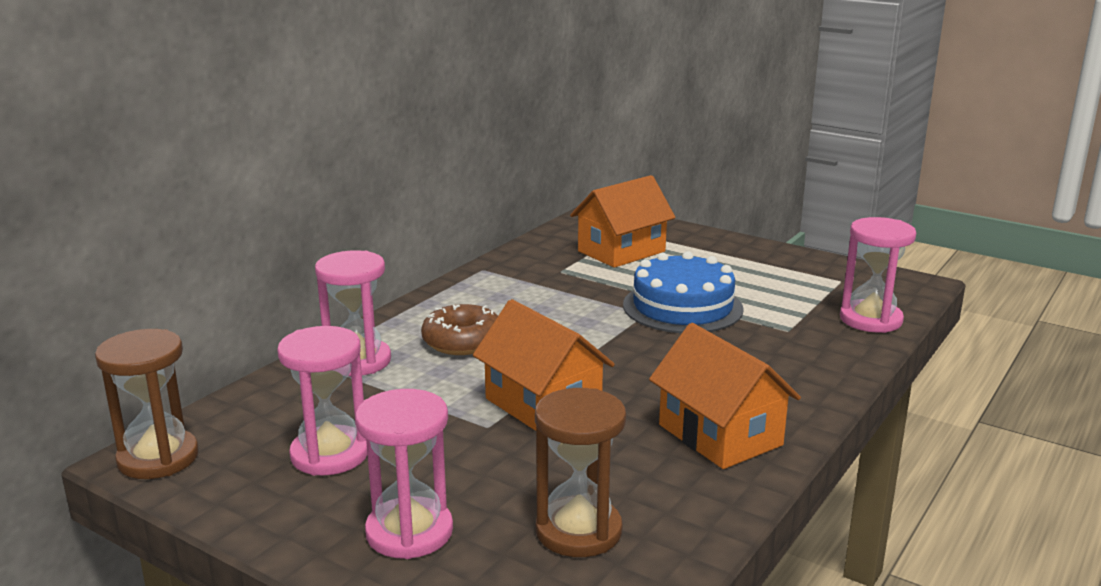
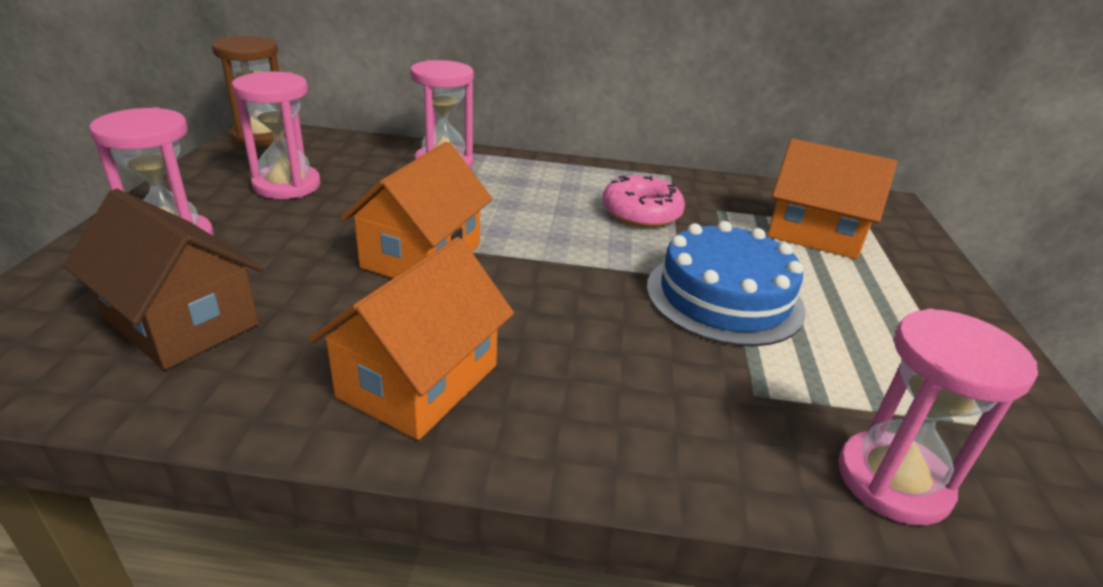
camera: 60 degrees right, 10 degrees up
brown donut [421,304,498,355] -> none
brown hourglass [535,388,626,557] -> brown house [64,189,263,370]
none -> pink donut [602,175,685,228]

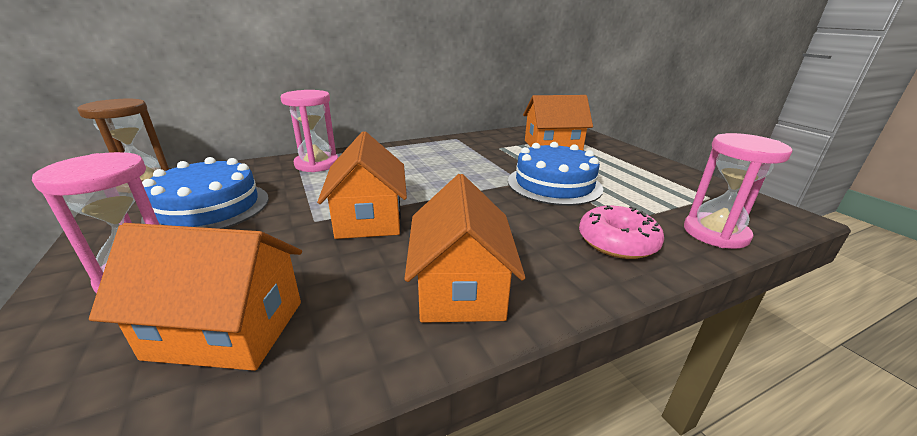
camera: 30 degrees left, 5 degrees down
brown house [64,189,263,370] -> orange house [89,223,302,371]
pink hourglass [232,71,321,199] -> blue cake [141,157,269,229]
pink donut [602,175,685,228] -> pink donut moved to [579,205,664,259]

